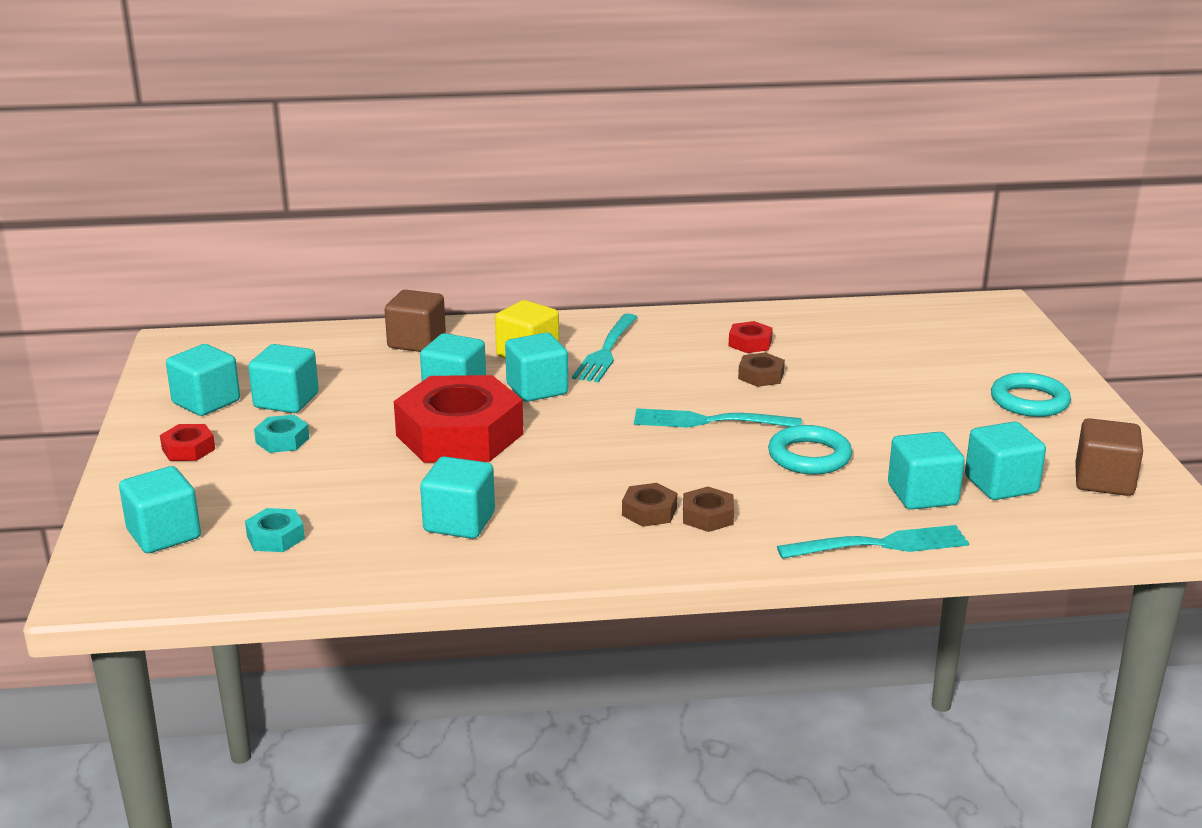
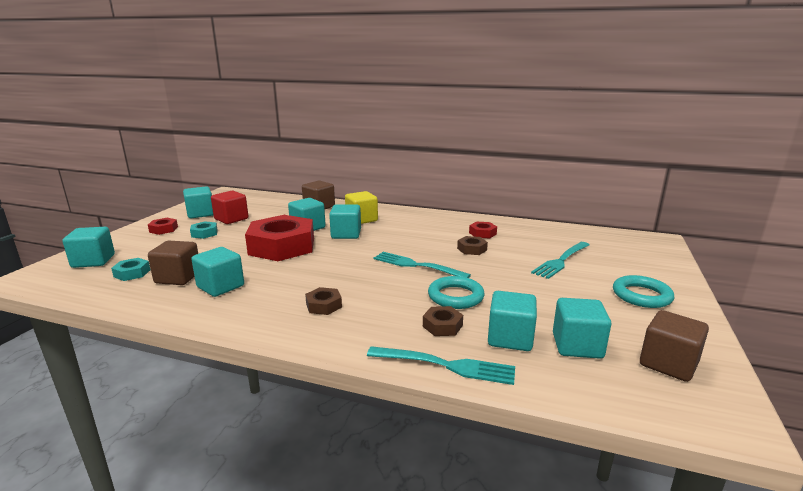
camera: 25 degrees right, 5 degrees down
turquoise cube [248,344,319,413] -> red cube [211,191,248,224]
turquoise fork [572,314,638,383] -> turquoise fork moved to [531,242,590,279]
brown nut [683,487,734,532] -> brown nut moved to [423,306,463,336]
none -> brown cube [148,241,198,285]

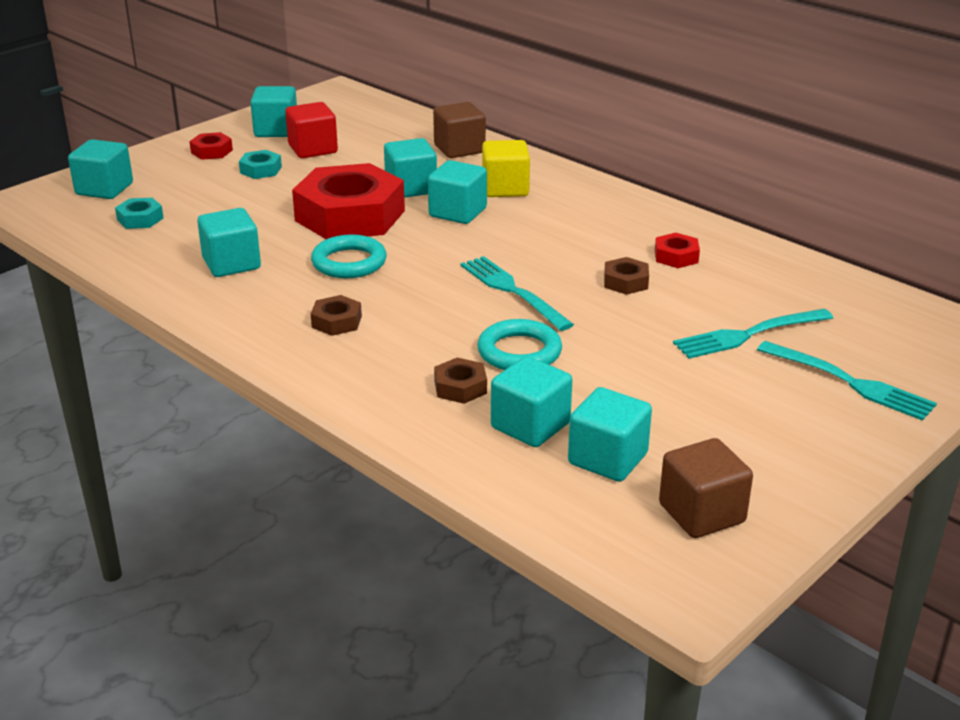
camera: 25 degrees right, 10 degrees up
brown cube [148,241,198,285] -> none
turquoise fork [367,346,515,385] -> turquoise fork moved to [757,341,937,421]
turquoise ring [613,275,674,308] -> turquoise ring moved to [311,234,387,278]

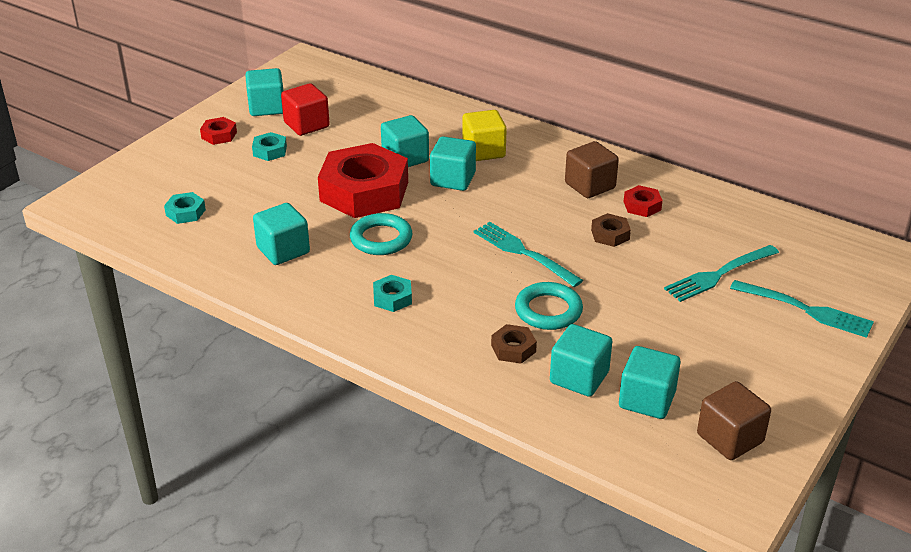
camera: 10 degrees left, 5 degrees up
turquoise cube [68,139,133,199] -> none
brown nut [311,295,362,336] -> turquoise nut [373,275,412,312]
brown cube [433,102,486,158] -> brown cube moved to [565,141,619,198]

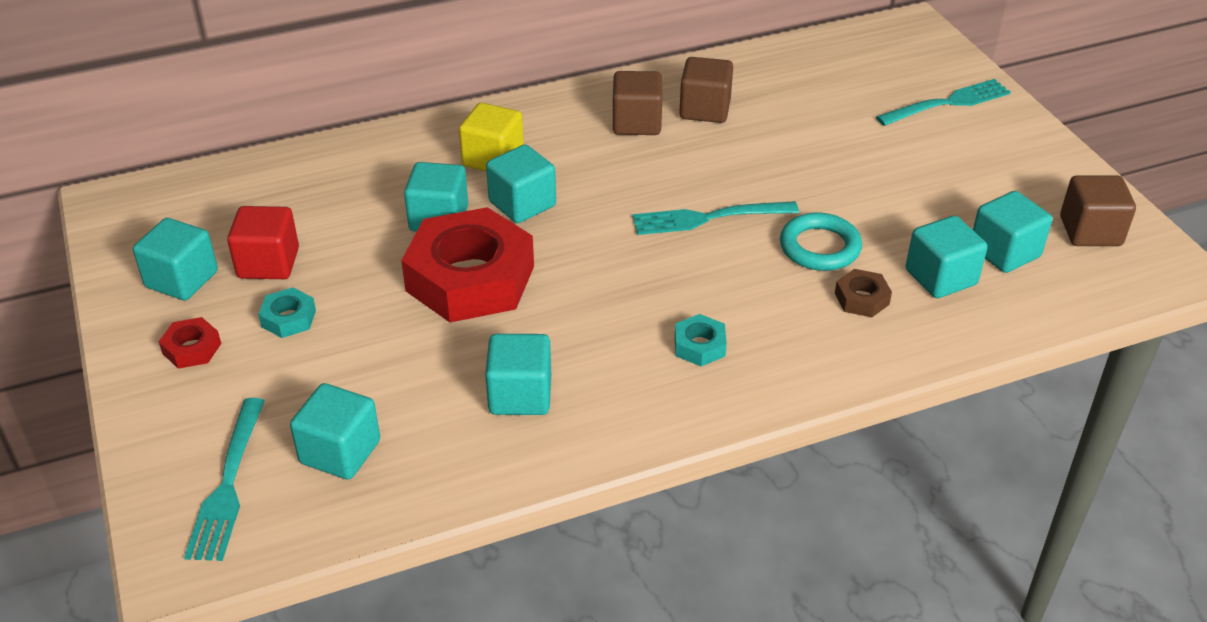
camera: 55 degrees left, 5 degrees up
turquoise nut [164,192,206,224] -> turquoise cube [290,383,380,480]
turquoise ring [350,213,412,255] -> none
brown nut [591,213,631,247] -> none
red nut [624,185,663,217] -> brown cube [679,57,733,123]
turquoise fork [664,245,779,302] -> turquoise fork moved to [184,398,265,561]

